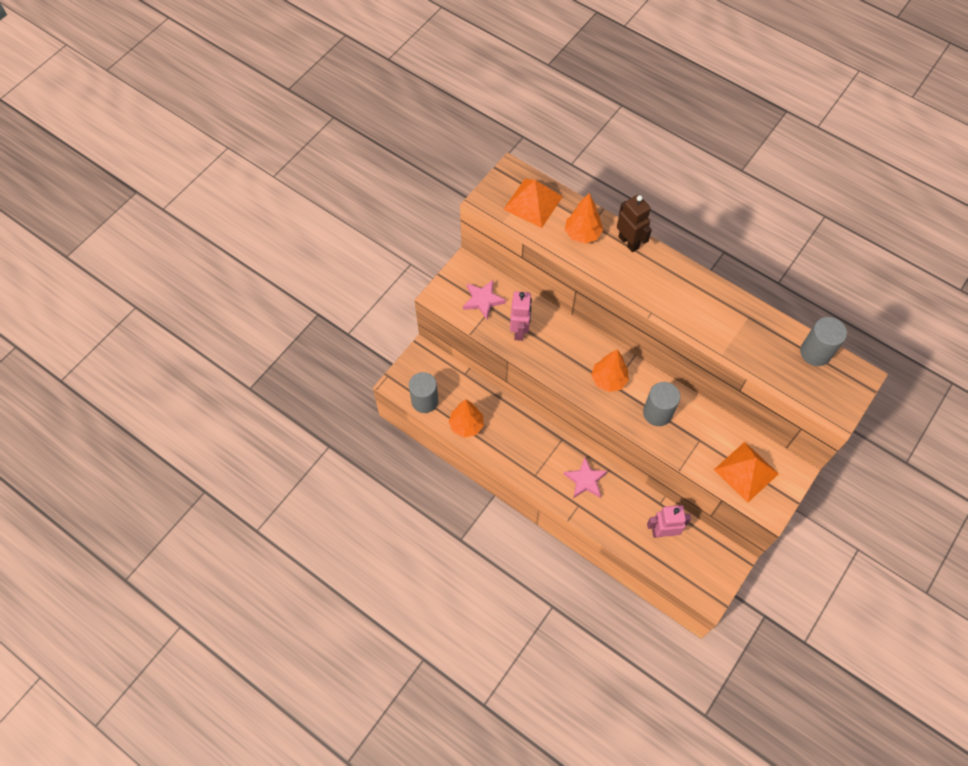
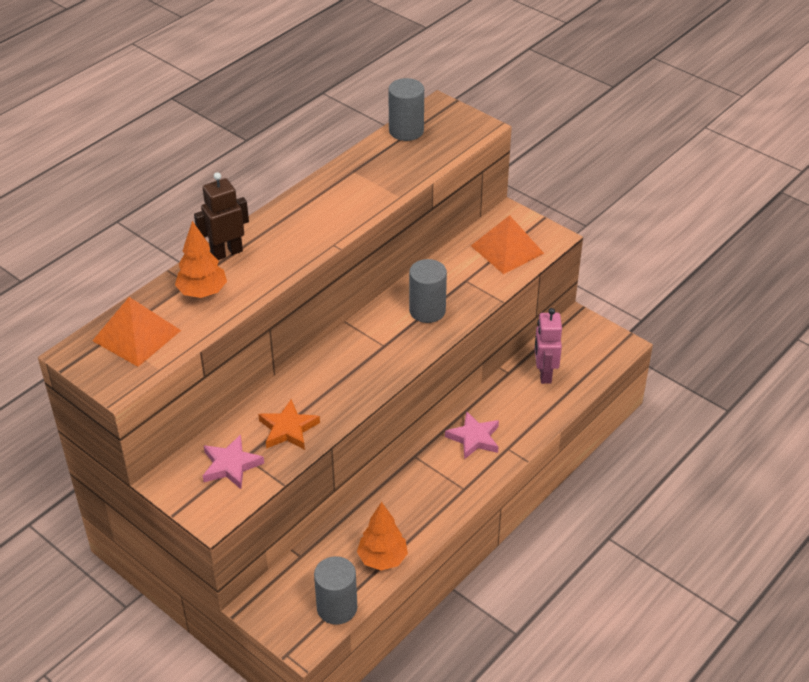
camera: 85 degrees left, 20 degrees down
pink robot [510,291,532,341] -> orange star [258,399,320,450]
orange tree [591,349,629,392] -> none

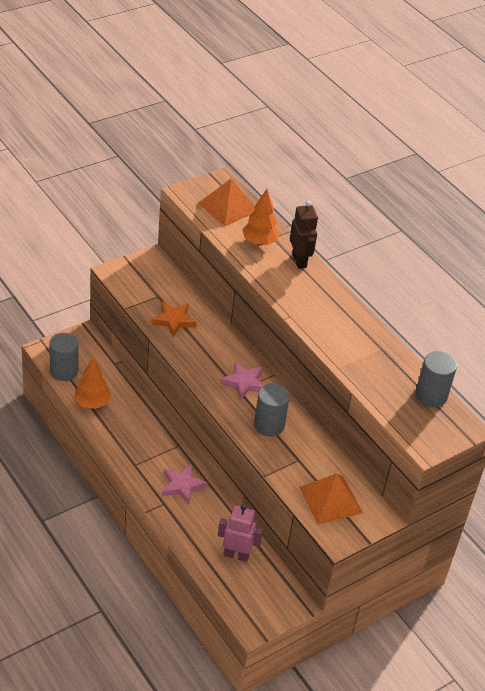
camera: 100 degrees right, 0 degrees up
pink star [203,434,264,489] -> pink star moved to [220,362,264,400]

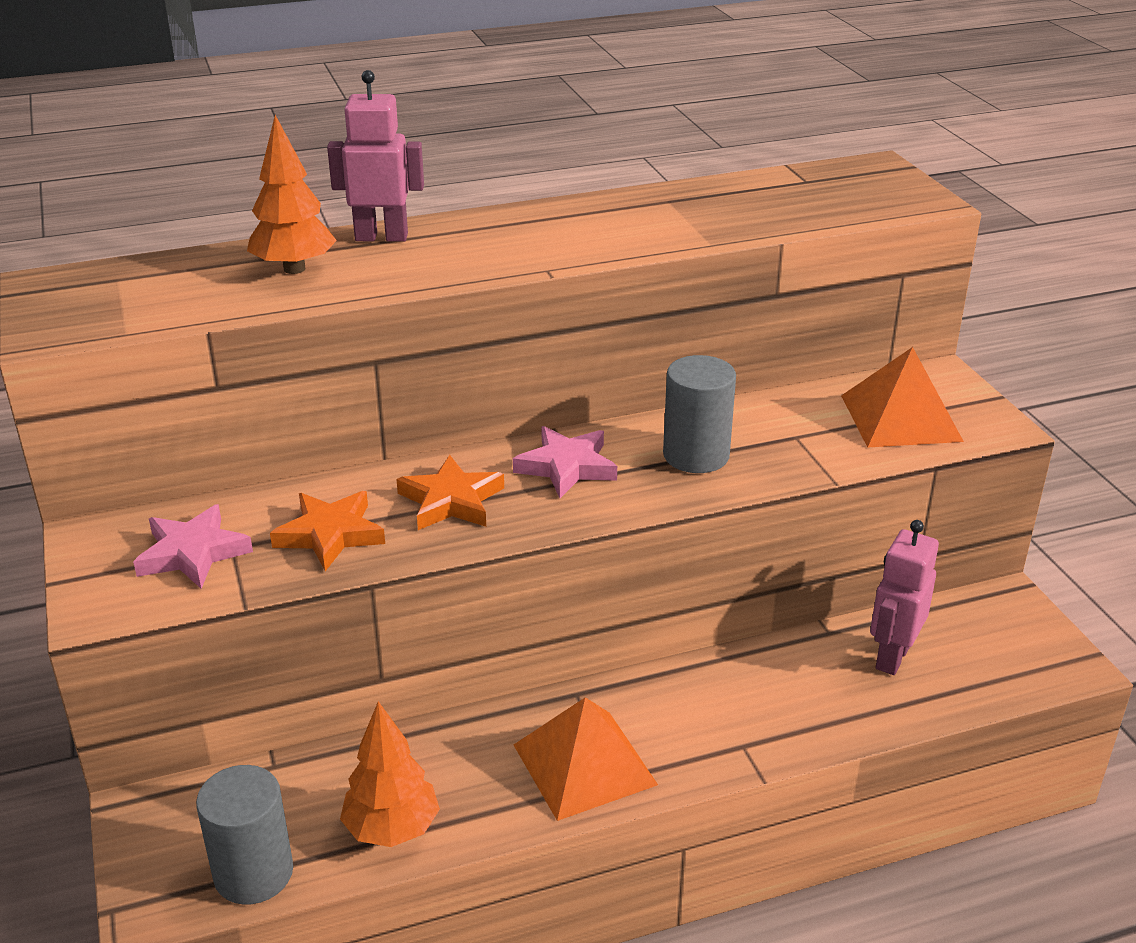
camera: 70 degrees left, 10 degrees down
pink star [162,464,207,504] -> pink star moved to [133,504,253,589]
orange pyramid [199,178,255,226] -> orange pyramid moved to [514,697,658,821]
brown robot [290,201,318,269] -> pink robot [327,70,424,242]
grey cylinder [416,351,457,407] -> none
none -> orange star [396,455,504,530]

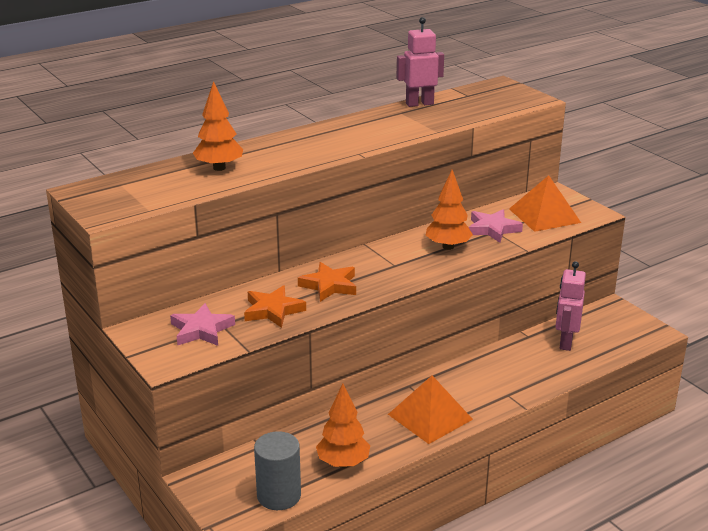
camera: 15 degrees left, 5 degrees down
pink robot [327,70,424,242] -> pink robot moved to [396,17,444,107]
pink star [513,426,617,498] -> pink star moved to [468,209,523,243]
grey cylinder [663,355,736,473] -> orange tree [426,170,473,250]

